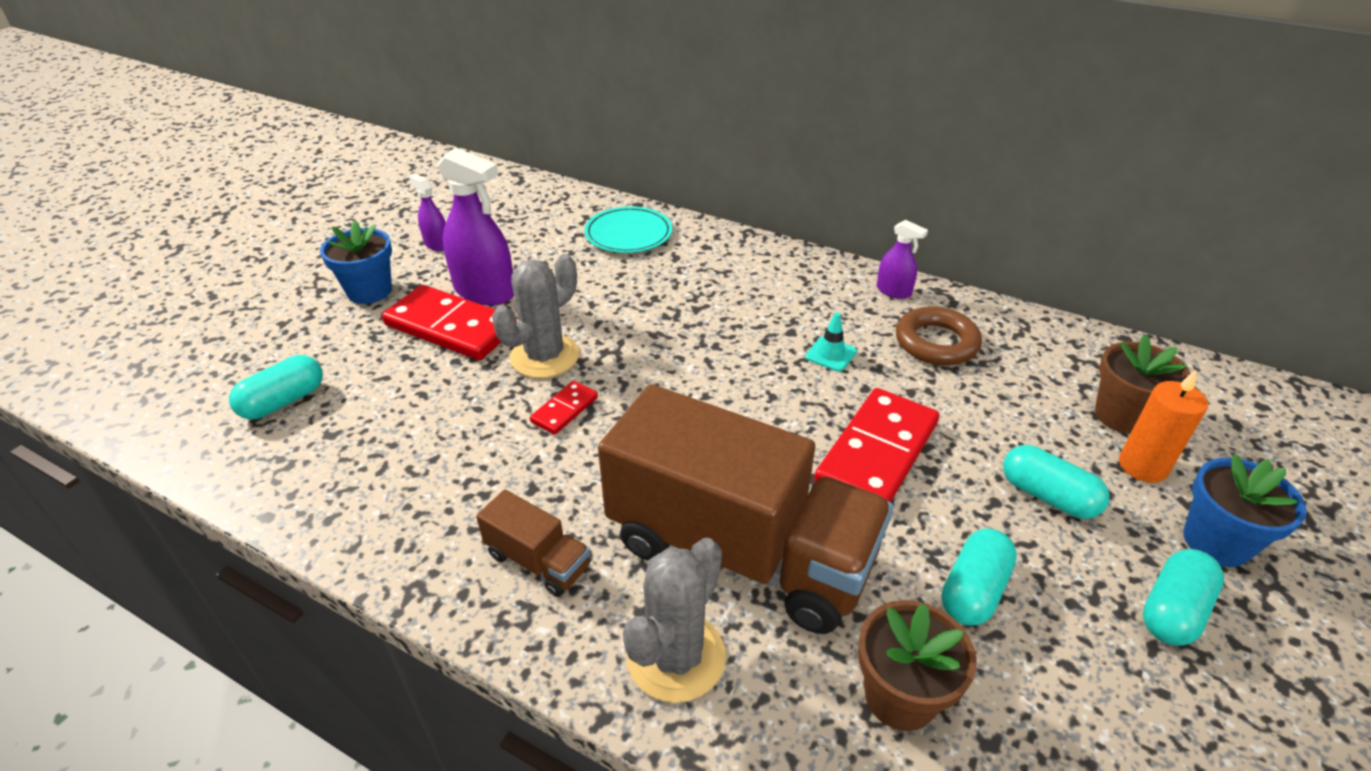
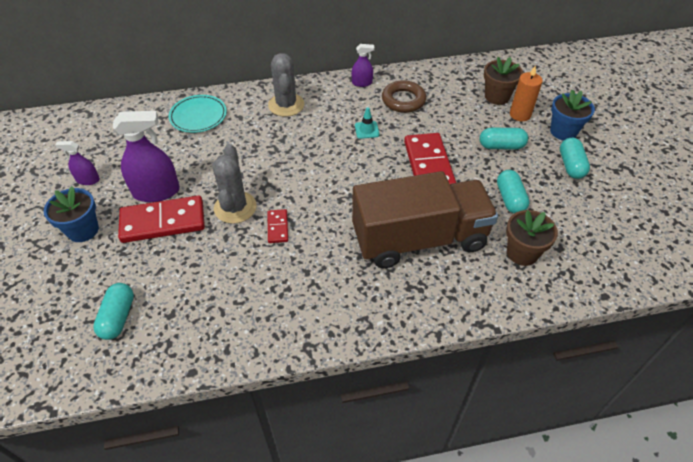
camera: 40 degrees left, 10 degrees up
brown truck [476,490,590,597] -> none
grey cactus [623,538,726,703] -> grey cactus moved to [268,53,304,117]

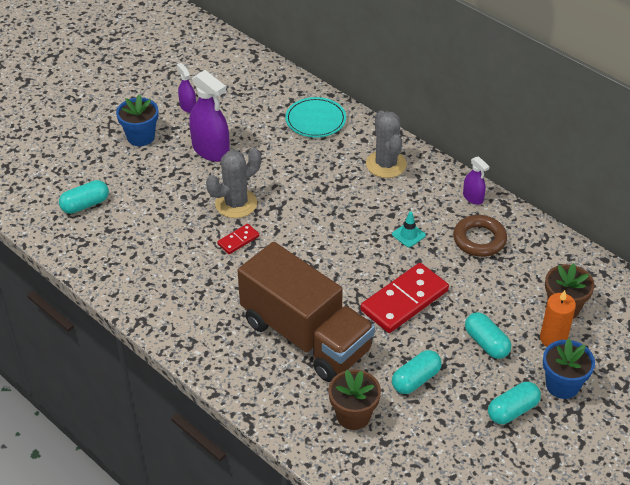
camera: 55 degrees right, 5 degrees down
red domino [118,195,205,243] -> none
grey cactus [268,53,304,117] -> grey cactus turned 60 degrees counterclockwise [366,110,407,178]

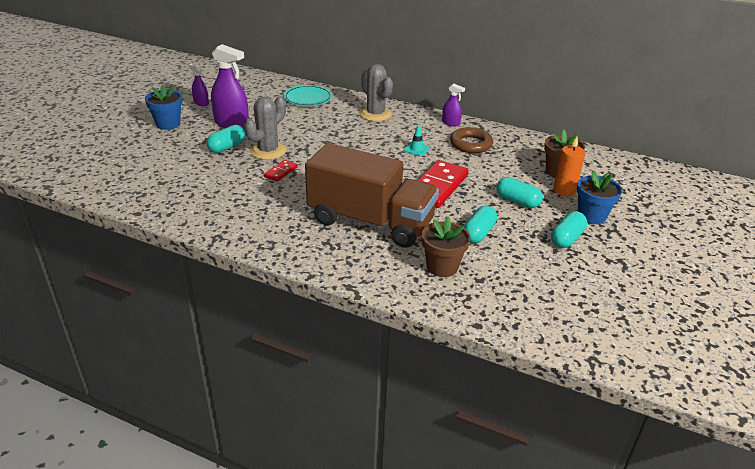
camera: 20 degrees left, 10 degrees down
turquoise capsule [59,180,109,214] -> turquoise capsule moved to [206,125,246,153]

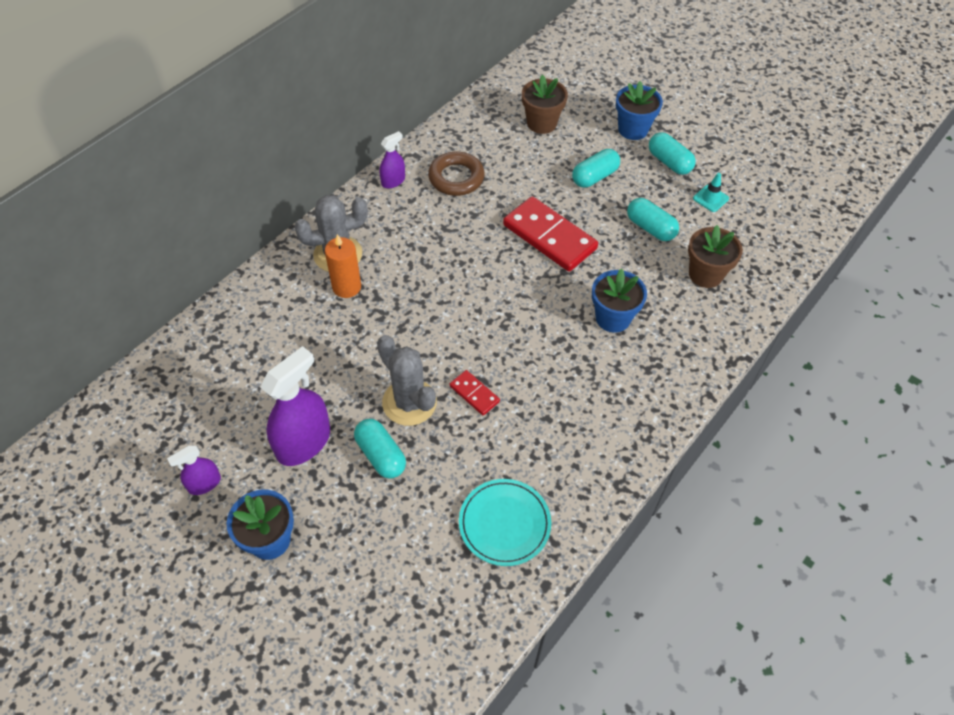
camera: 75 degrees left, 20 degrees up
turquoise plate [284,85,332,106] -> turquoise plate moved to [459,479,551,566]
brown truck [305,143,439,248] -> blue flower pot [592,268,647,333]
turquoise traffic cone [404,125,430,156] -> turquoise traffic cone moved to [693,173,729,212]
orange candle [553,137,585,196] -> orange candle moved to [325,234,361,298]

